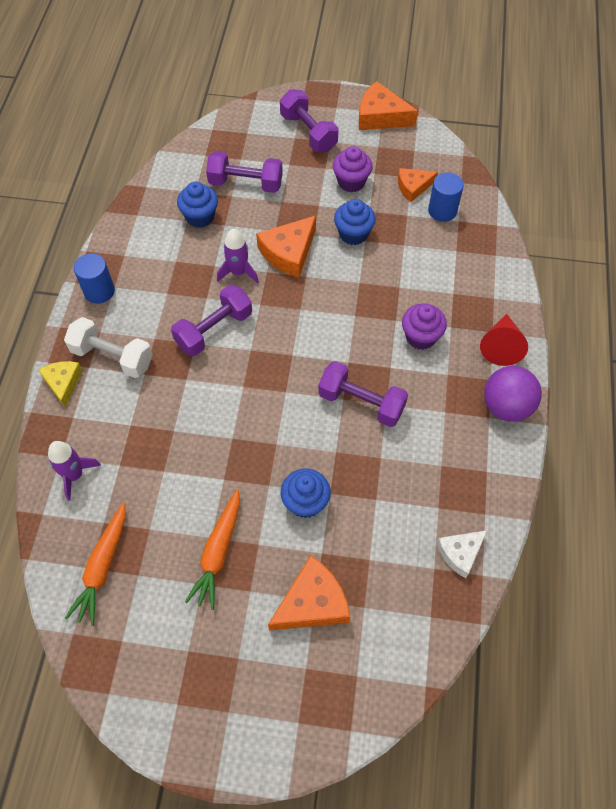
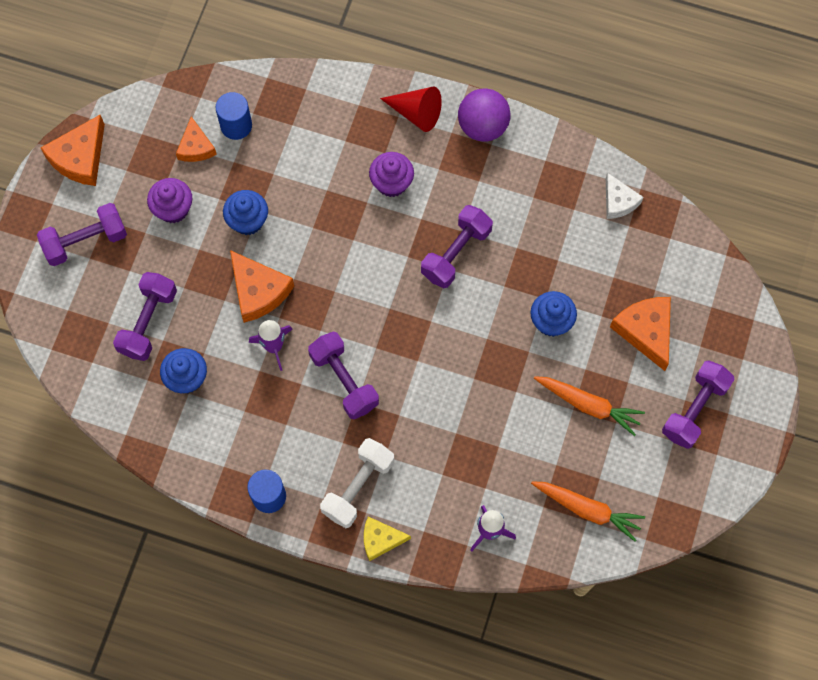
camera: 80 degrees left, 10 degrees up
none -> purple dumbbell [662,360,735,449]

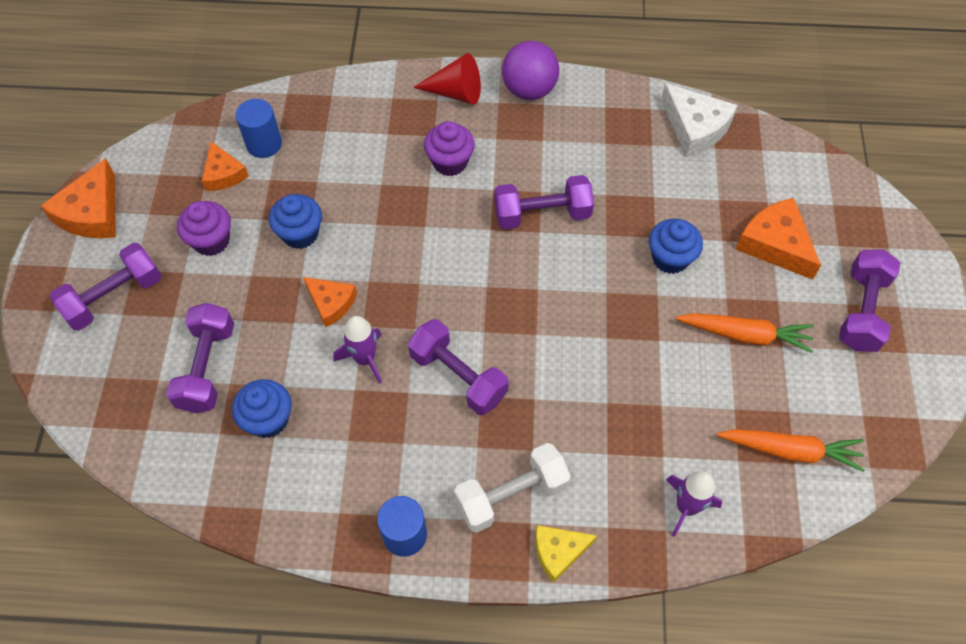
camera: 15 degrees left, 10 degrees down
orange cheese [230,250,294,323] -> orange cheese [303,277,357,327], size x0.64
white dumbbell [320,438,394,528] -> white dumbbell turned 45 degrees clockwise [454,443,571,533]
purple dumbbell [421,205,493,288] -> purple dumbbell turned 60 degrees clockwise [494,175,594,229]
white cheese [606,173,644,219] -> white cheese [661,83,738,157], size x1.56

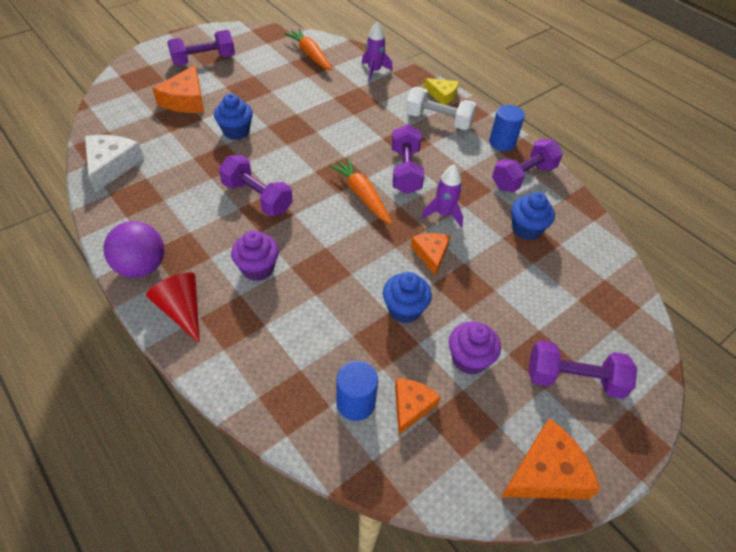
camera: 135 degrees left, 10 degrees down
purple dumbbell [166,303,234,413] -> purple dumbbell moved to [492,139,563,192]
orange carrot [676,313,813,353] -> orange carrot moved to [328,157,392,224]

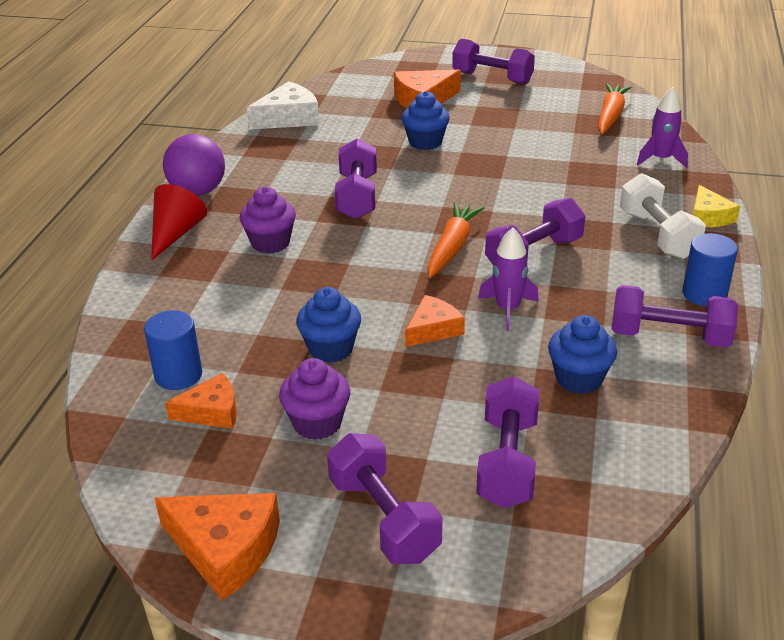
camera: 55 degrees right, 15 degrees down
none -> purple dumbbell [476,376,540,508]

